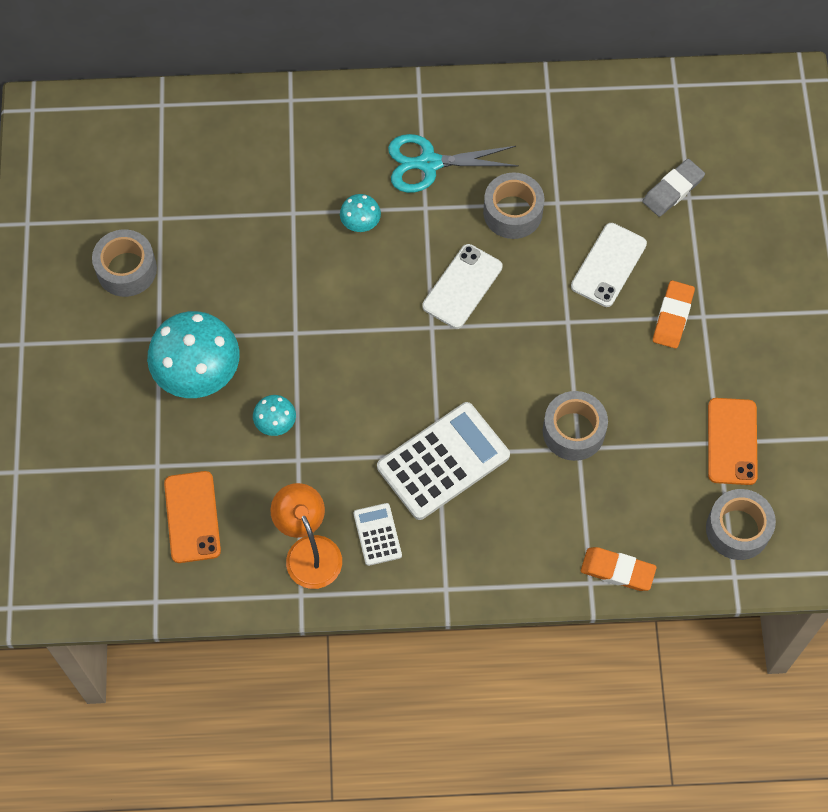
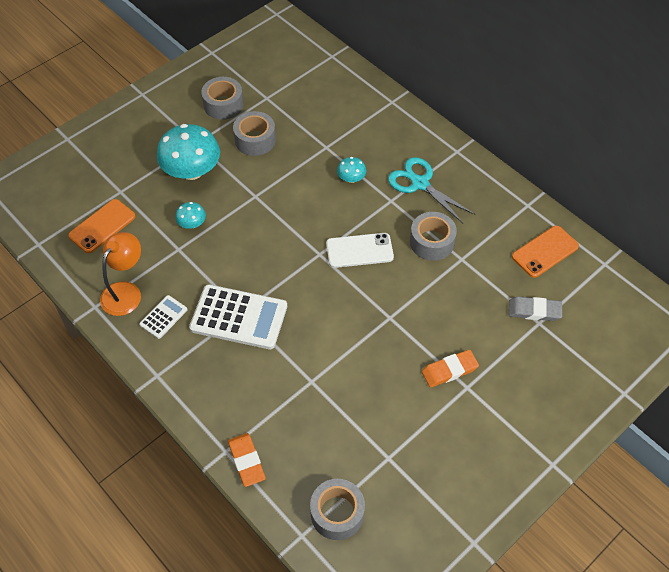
camera: 50 degrees right, 10 degrees down
grey tape [543,391,608,461] -> grey tape moved to [233,111,276,156]
white phone [571,223,647,307] -> none
orange phone [708,398,758,485] -> orange phone moved to [512,225,579,278]

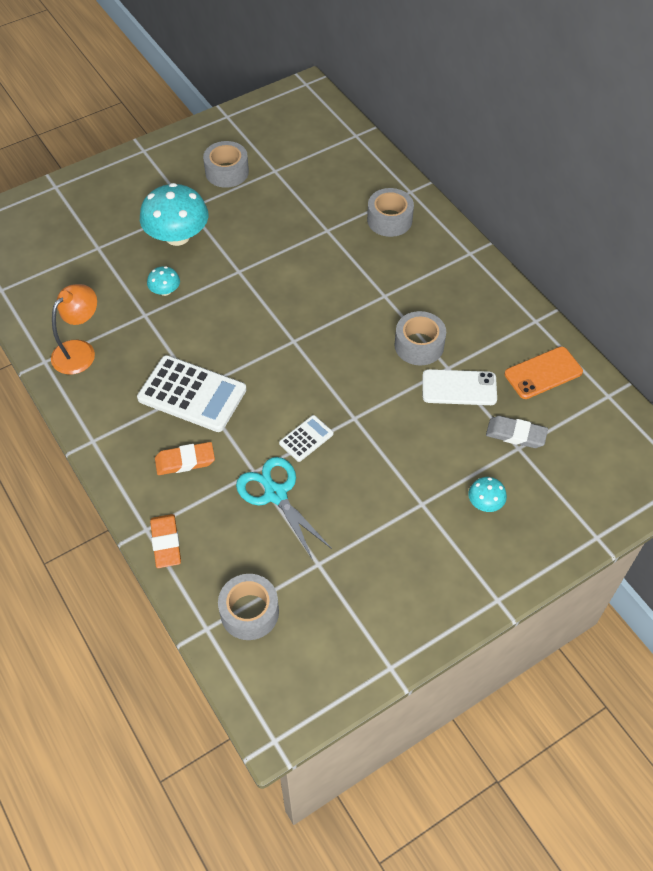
camera: 10 degrees right, 0 degrees up
orange phone [68,199,136,253] -> none
white calculator [139,295,188,339] -> white calculator moved to [279,415,333,462]
grey tape [233,111,276,156] -> grey tape moved to [367,188,414,237]
white phone [326,233,394,268] -> white phone moved to [423,369,497,405]
turquoise mushroom [337,157,366,183] -> turquoise mushroom moved to [468,477,507,512]
turquoise scissors [388,157,475,224] -> turquoise scissors moved to [236,457,332,560]
orange eraser [422,350,479,388] -> orange eraser moved to [155,442,215,475]

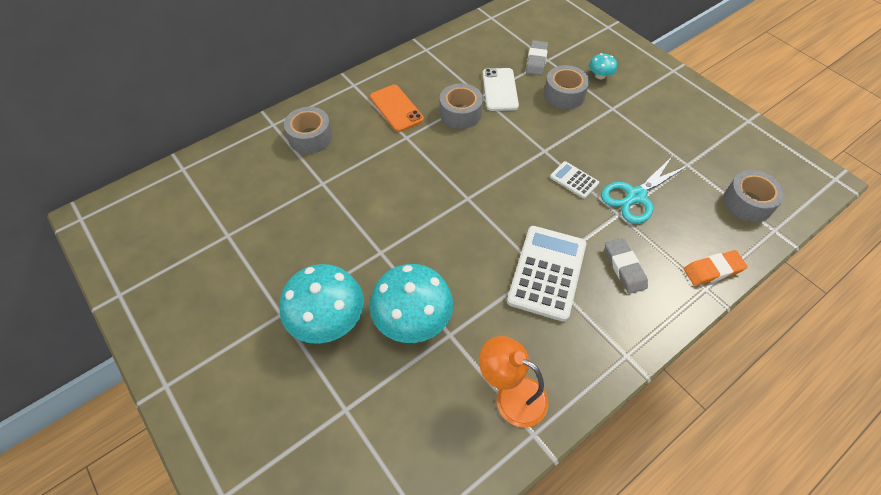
camera: 95 degrees left, 0 degrees up
turquoise mushroom [147,266,180,296] -> turquoise mushroom [370,264,453,343], size x2.14
orange eraser [155,442,215,475] -> grey eraser [605,238,648,294]
grey tape [203,141,249,188] -> grey tape moved to [544,65,589,109]
orange phone [505,347,583,399] -> orange phone moved to [370,85,424,132]

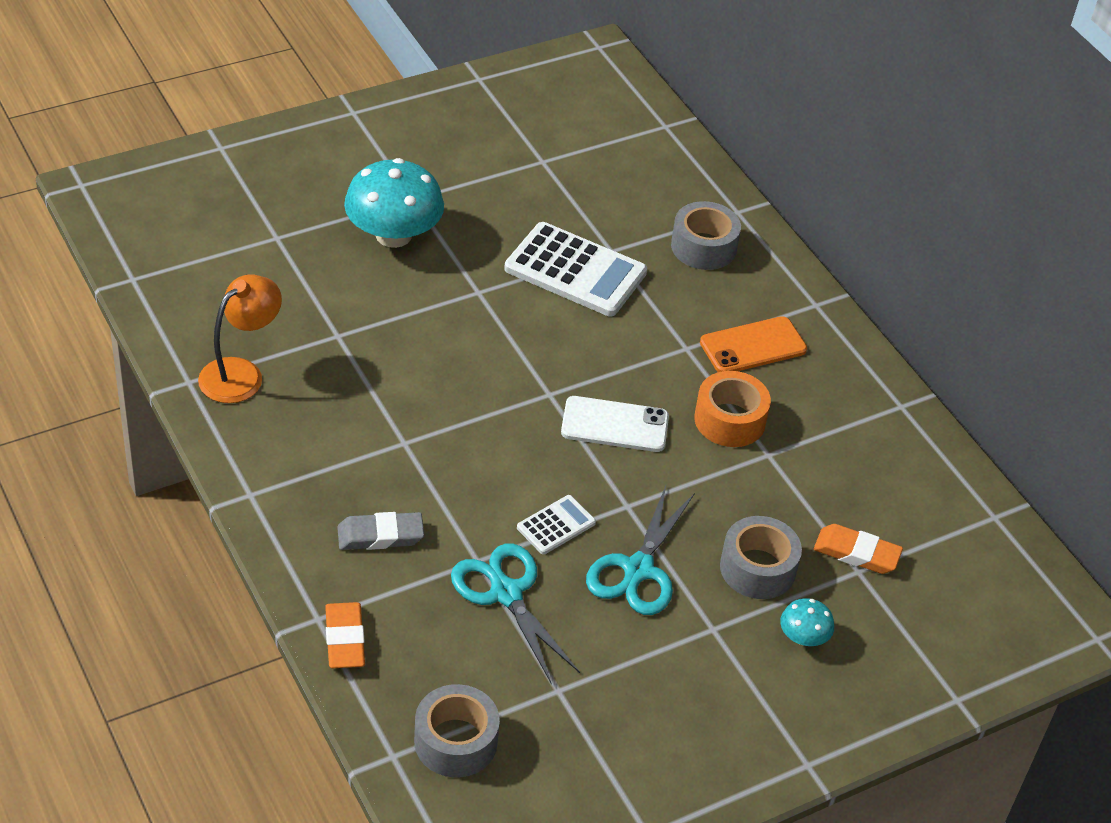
camera: 95 degrees right, 10 degrees down
turquoise mushroom [370,264,453,343] -> none
grey tape [440,83,483,129] -> orange tape [694,371,771,447]
white phone [483,68,519,111] -> white phone moved to [561,396,669,452]
white calculator [507,226,586,322] -> white calculator moved to [504,222,647,317]
grey eraser [526,40,548,76] -> orange eraser [814,524,903,574]
none -> turquoise scissors [586,486,695,615]

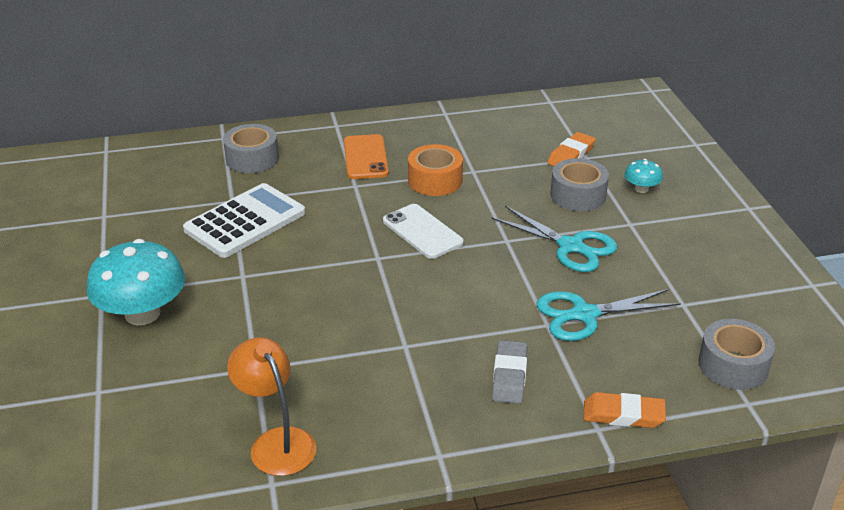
camera: 70 degrees left, 10 degrees down
white calculator [517,495,596,554] -> none
white phone [561,396,669,452] -> white phone turned 60 degrees counterclockwise [383,204,464,259]

